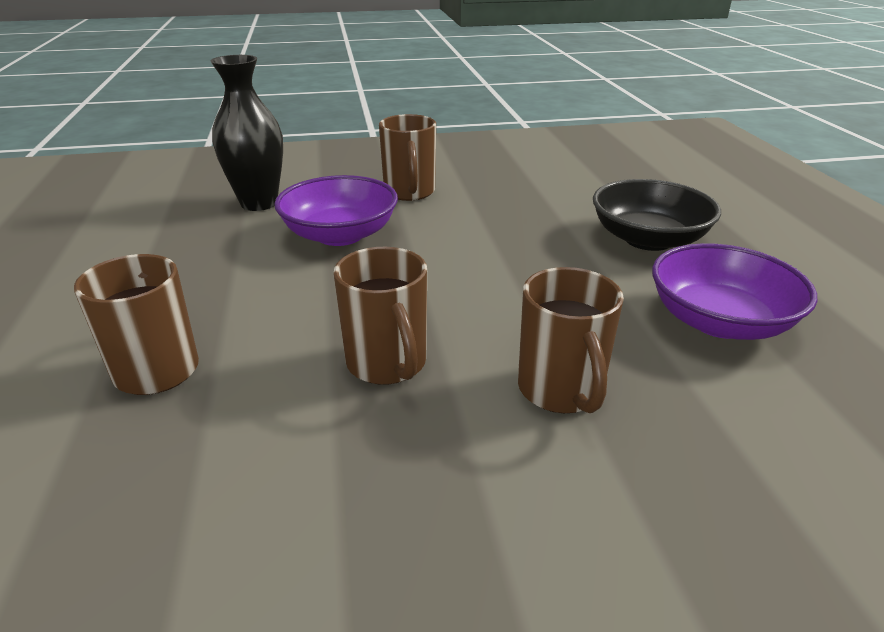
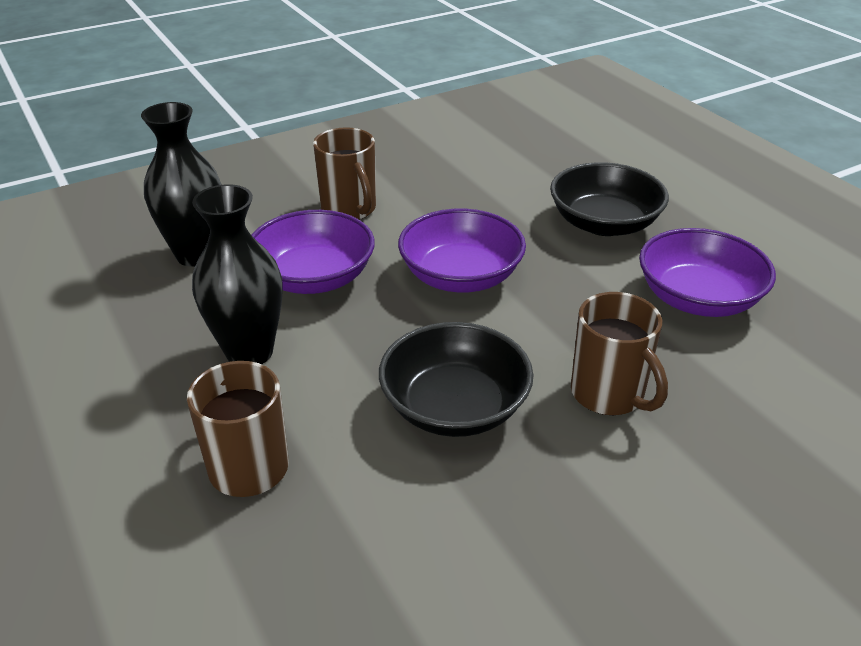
camera: 20 degrees left, 5 degrees up
brown mug [333,247,427,385] -> black bowl [379,322,533,437]
none -> black vase [192,184,282,364]
none -> purple bowl [398,209,526,292]

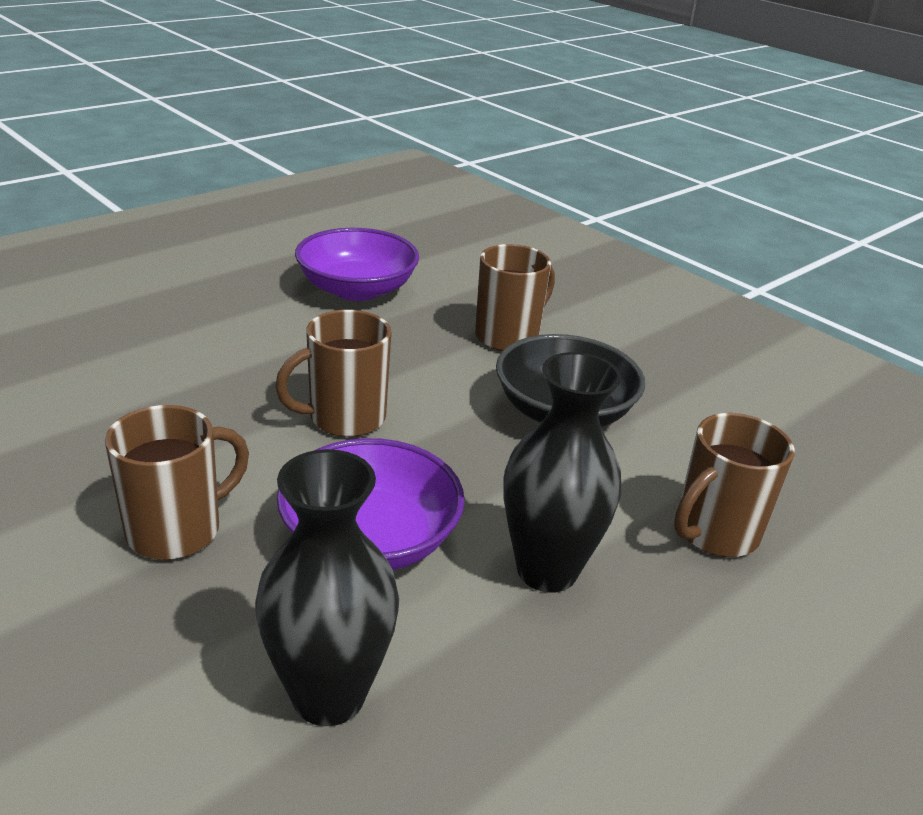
camera: 105 degrees left, 5 degrees down
purple bowl [398,209,526,292] -> brown mug [275,310,391,437]
black bowl [550,162,669,236] -> none

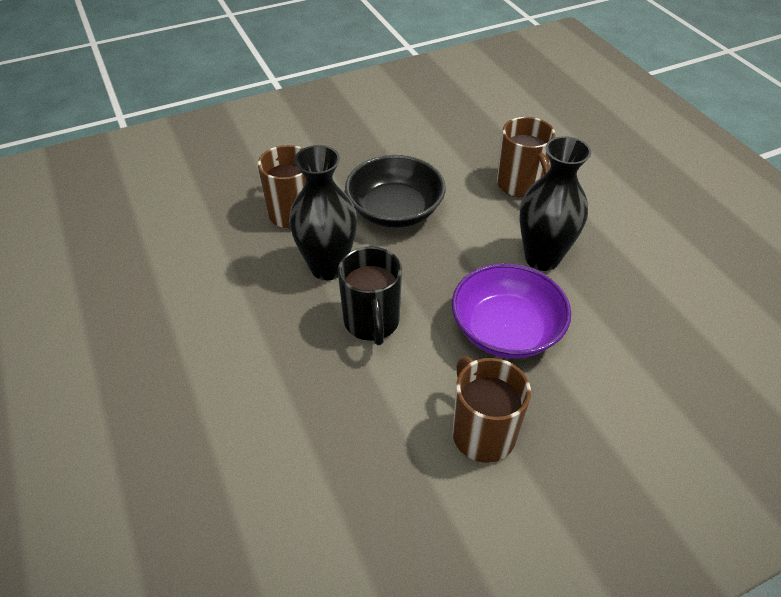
camera: 70 degrees left, 15 degrees up
black vase [255,449,399,726] -> black vase moved to [289,145,357,280]
brown mug [275,310,391,437] -> black mug [338,247,402,345]
purple bowl [295,228,419,301] -> none

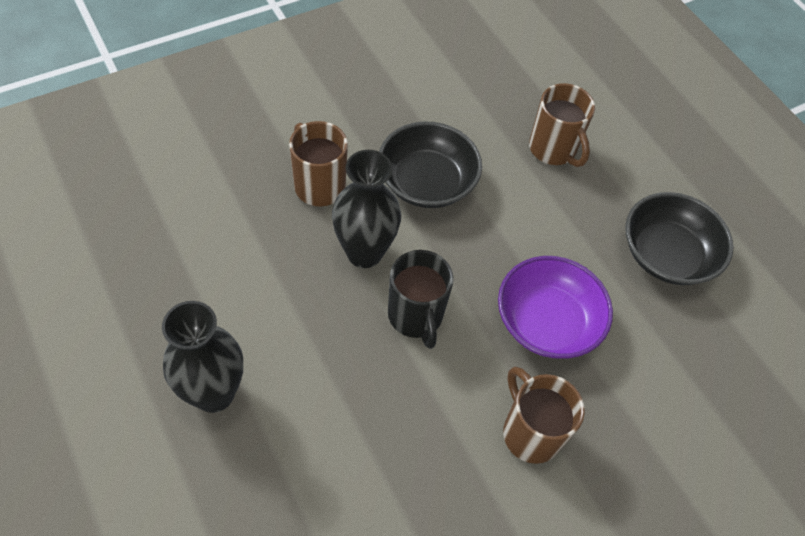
camera: 10 degrees left, 10 degrees up
black vase [519,136,591,271] -> black vase moved to [162,301,243,413]
none -> black bowl [625,192,733,285]

